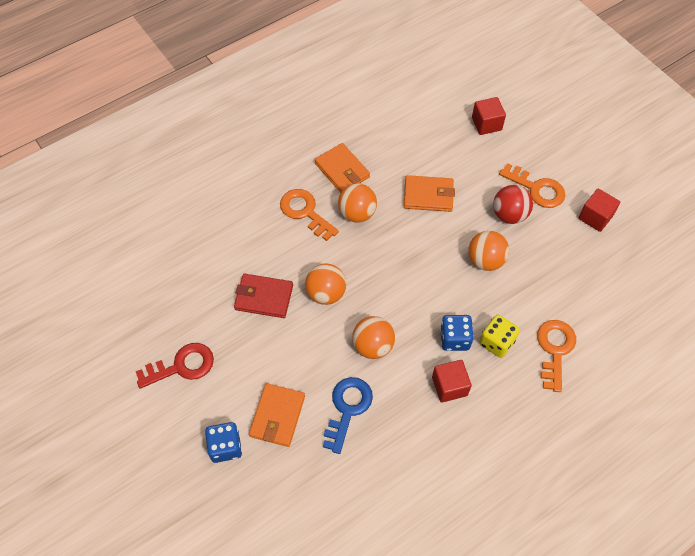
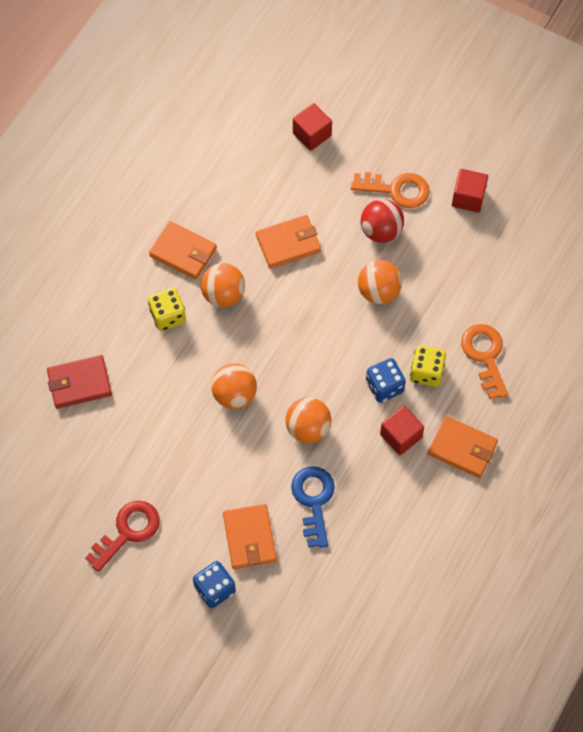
camera: 25 degrees left, 5 degrees up
red wallet [234,274,293,318] -> red wallet moved to [47,355,112,409]
orange key [280,189,339,241] -> yellow dice [148,288,186,331]
none -> orange wallet [427,416,498,478]

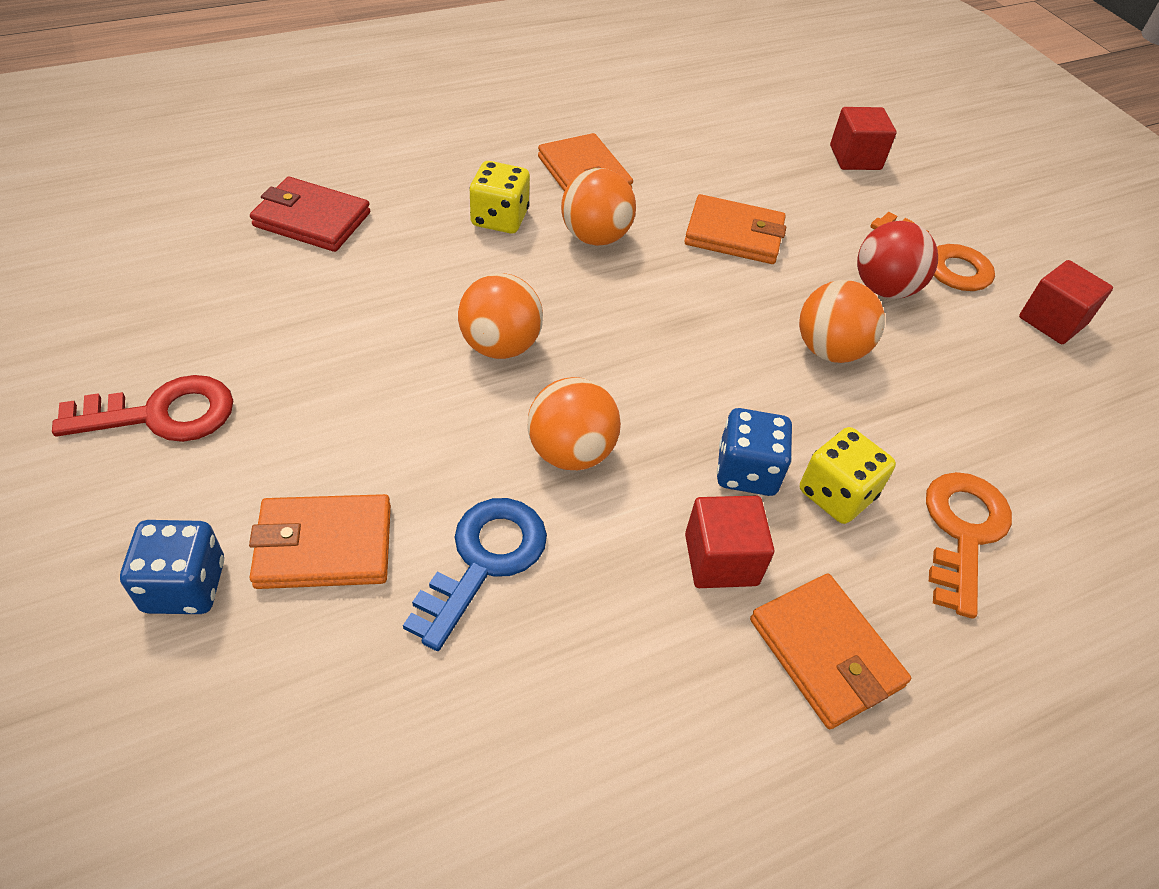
camera: 30 degrees right, 15 degrees down
orange wallet [223,504,277,569] -> orange wallet turned 60 degrees clockwise [249,494,391,589]

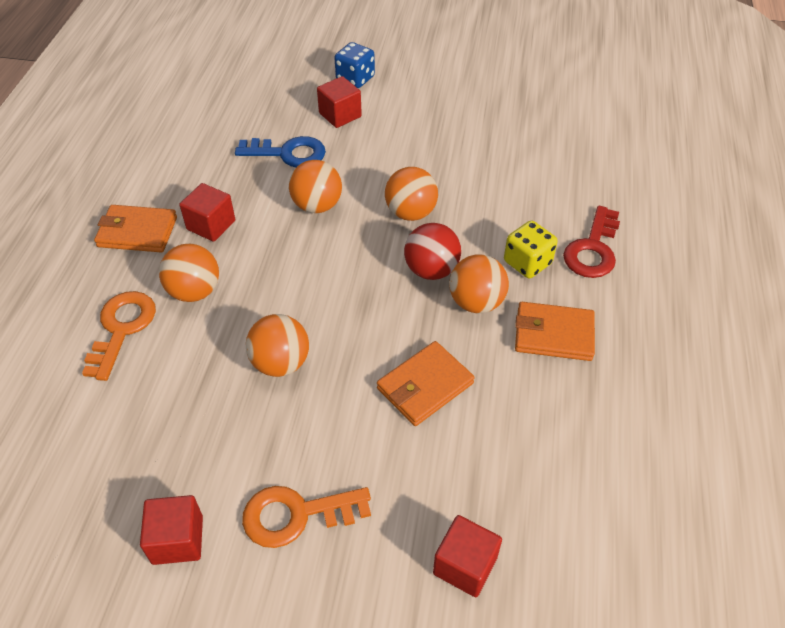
camera: 130 degrees right, 0 degrees up
red key [52,375,233,442] -> red key moved to [563,206,620,278]
orange wallet [249,494,391,589] -> red cube [317,76,362,128]
red wallet [250,177,370,252] -> none
blue key [403,498,547,651] -> blue key turned 60 degrees counterclockwise [235,136,326,167]
blue dice [717,408,792,496] -> none
yellow dice [800,427,896,524] -> orange ball [159,244,219,302]
red ball [857,221,938,299] -> red ball moved to [404,223,461,280]
orange key [926,472,1012,619] -> orange key turned 135 degrees counterclockwise [82,291,156,381]

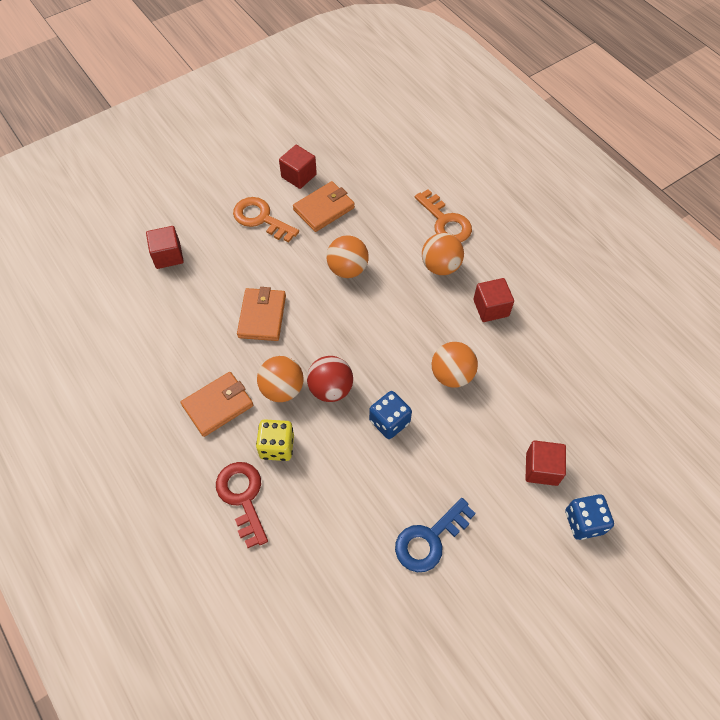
camera: 135 degrees right, 10 degrees up
orange wallet [94,205,177,252] -> orange wallet moved to [293,181,355,232]
blue key [235,136,326,167] -> blue key moved to [395,498,476,572]
orange key [242,486,371,548] -> orange key turned 90 degrees counterclockwise [233,197,299,243]
orange ball [385,167,438,221] -> blue dice [369,391,412,439]

